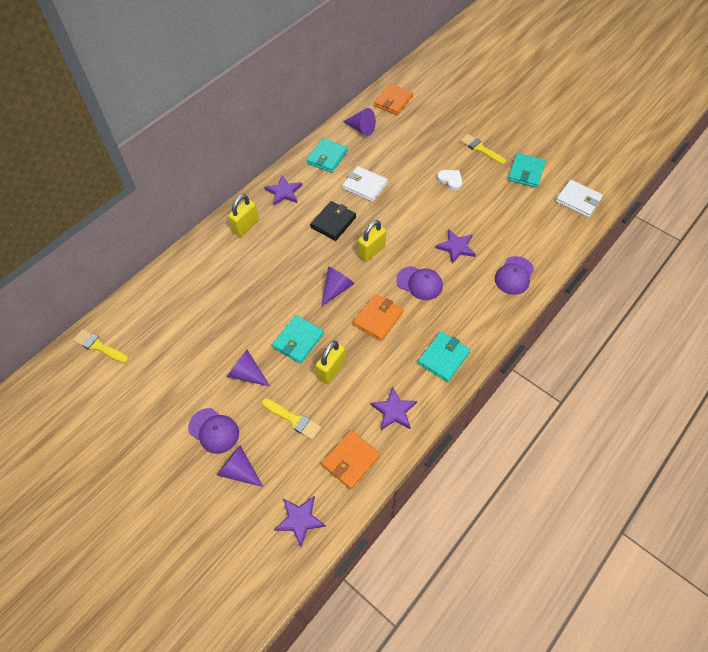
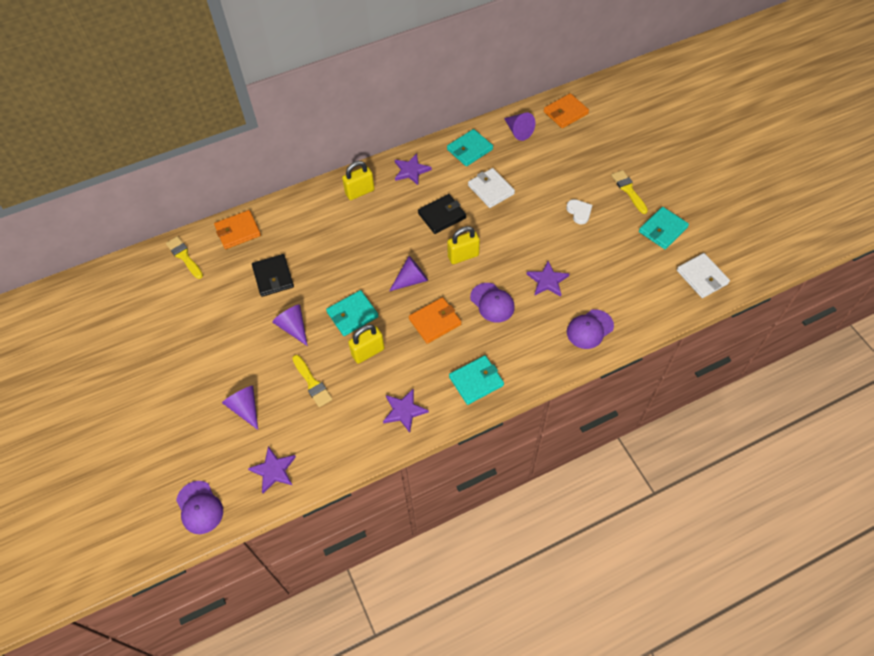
camera: 25 degrees right, 0 degrees up
purple cap [188,408,239,454] -> purple cap moved to [176,481,223,534]
orange wallet [321,430,380,490] -> orange wallet moved to [214,210,261,249]
none -> black wallet [252,254,294,297]

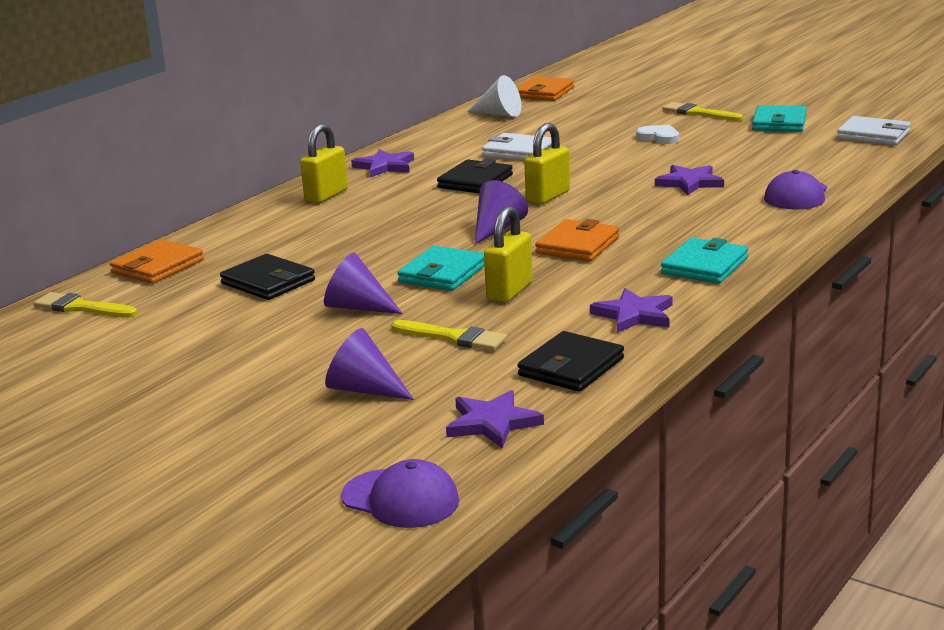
camera: 30 degrees left, 35 degrees down
turquoise wallet [447,129,493,166] -> none
purple cap [470,283,515,323] -> none
purple cone [504,113,535,141] -> white cone [467,75,521,117]
none -> black wallet [517,331,624,392]

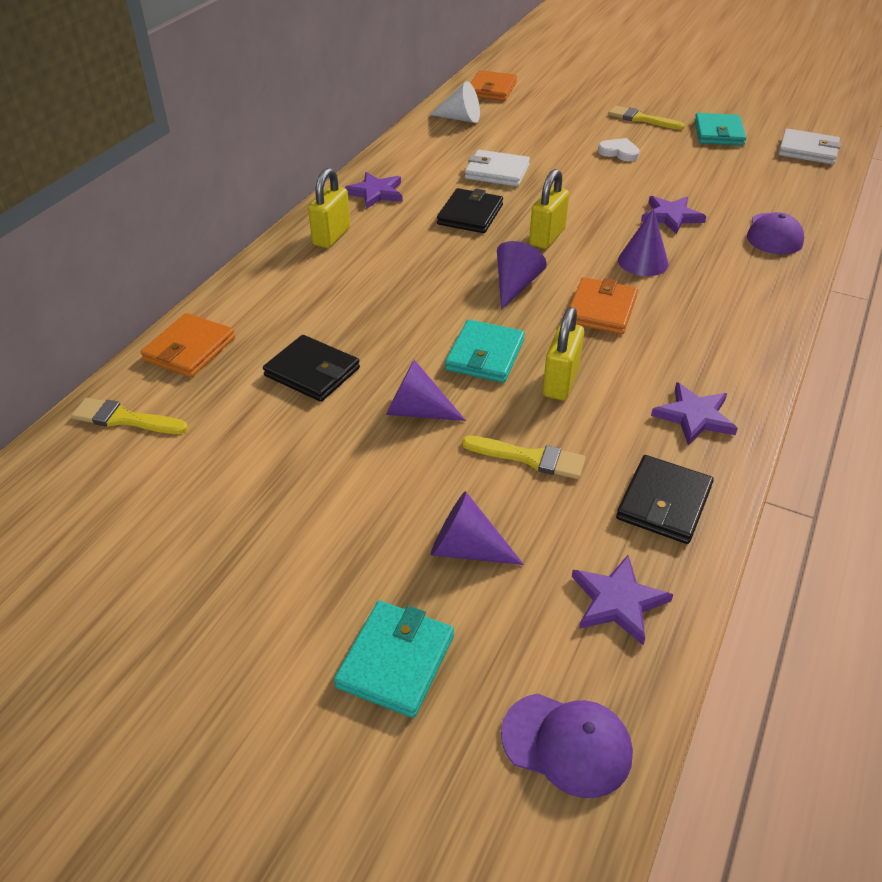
camera: 10 degrees left, 20 degrees up
turquoise wallet [661,238,748,284] -> turquoise wallet moved to [334,601,454,718]
none -> purple cone [618,208,669,276]

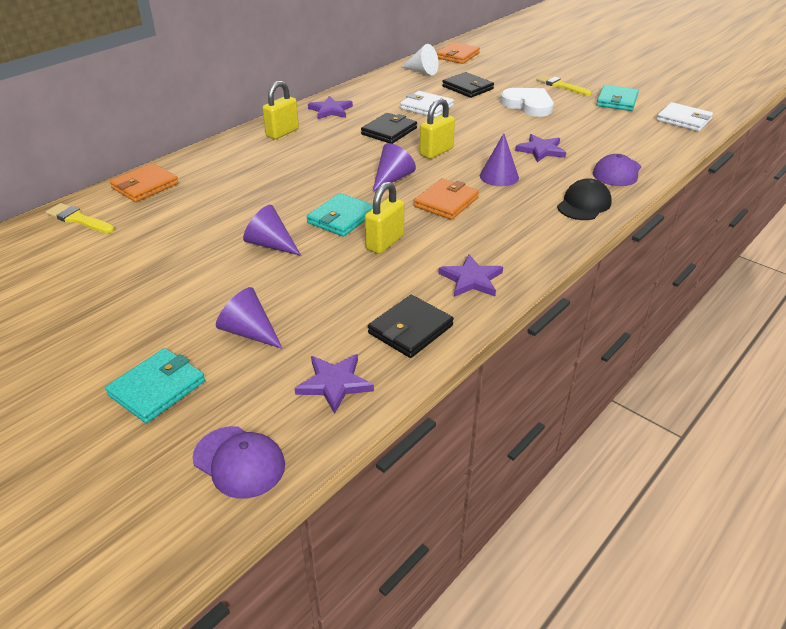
camera: 15 degrees right, 5 degrees down
black wallet [263,335,360,402] -> black wallet moved to [442,72,494,98]
yellow brush [462,436,586,479] -> none
white heart [598,138,640,161] -> white heart [500,88,554,117], size x1.73
none -> black cap [557,178,612,220]

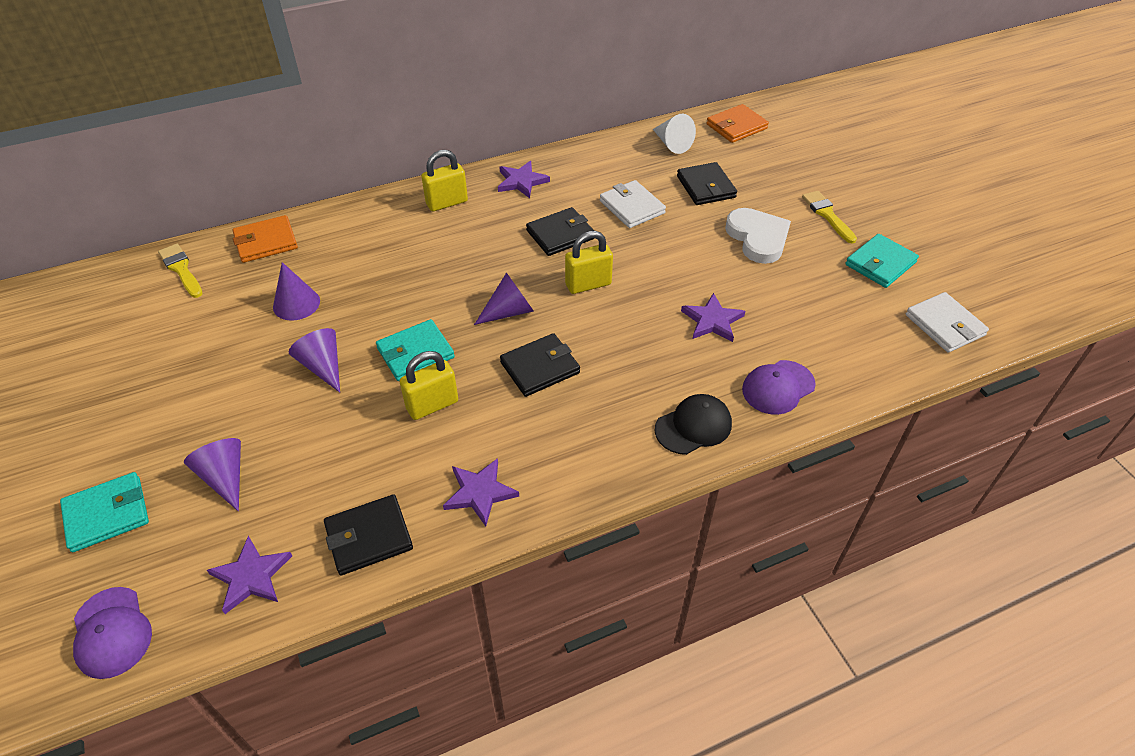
camera: 25 degrees right, 10 degrees up
orange wallet [414,178,479,220] -> black wallet [500,333,580,397]
purple cone [480,133,519,186] -> purple cone moved to [273,262,320,321]

